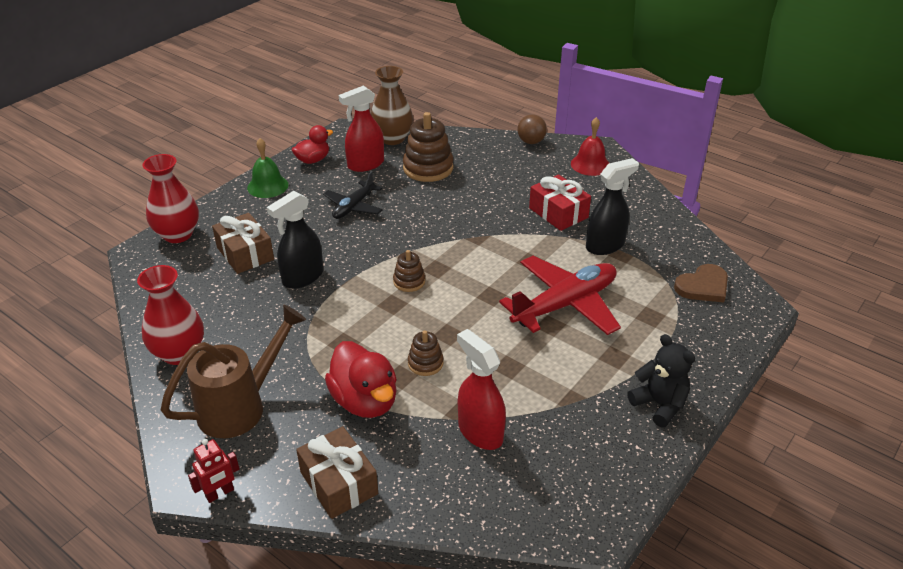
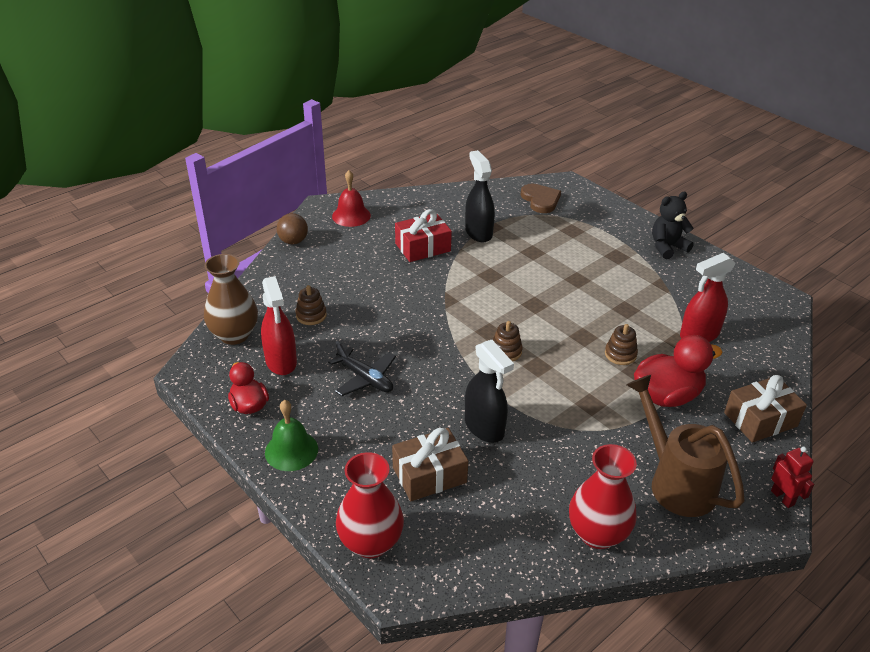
camera: 80 degrees left, 0 degrees up
brown stacking toy [403,112,453,182] -> brown stacking toy [296,285,327,325], size x0.54
red plane [499,256,621,335] -> none

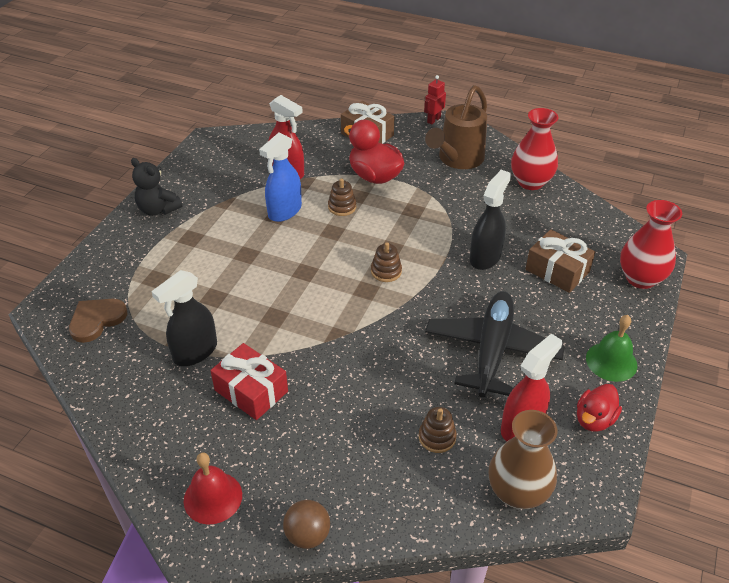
camera: 115 degrees left, 5 degrees up
black plane [328,341,396,396] -> black plane [425,291,565,397], size x1.73
none -> blue spray bottle [259,133,302,222]

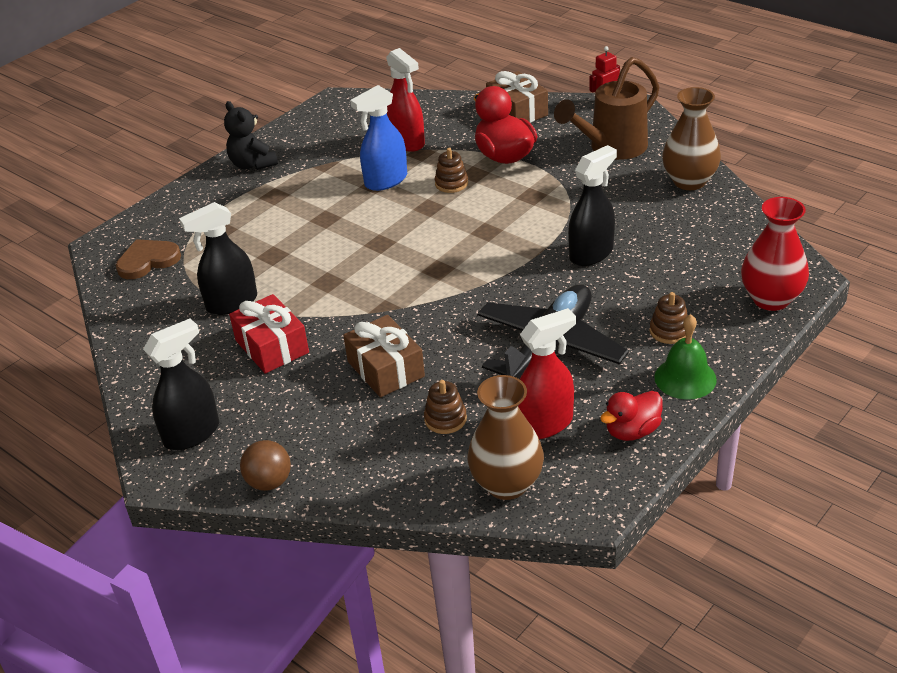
camera: 20 degrees right, 5 degrees down
red bell [184,452,242,524] -> black spray bottle [143,319,219,450]
brown stacking toy [371,242,402,282] -> brown stacking toy moved to [650,292,688,344]
red vase [511,108,558,190] -> brown vase [662,87,721,190]
brown gift [526,229,595,293] -> brown gift moved to [343,315,425,397]

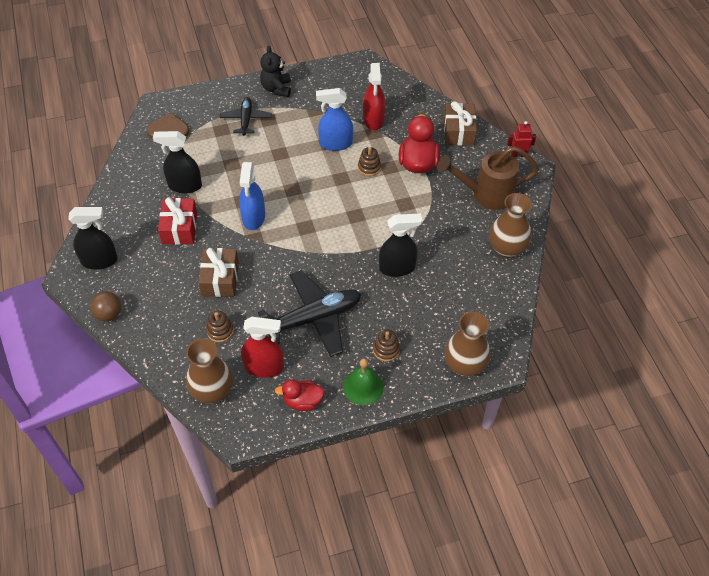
camera: 30 degrees right, 15 degrees up
red vase [741,197,809,311] -> brown vase [444,312,491,376]
none -> black plane [220,97,272,136]
none -> blue spray bottle [239,162,265,230]

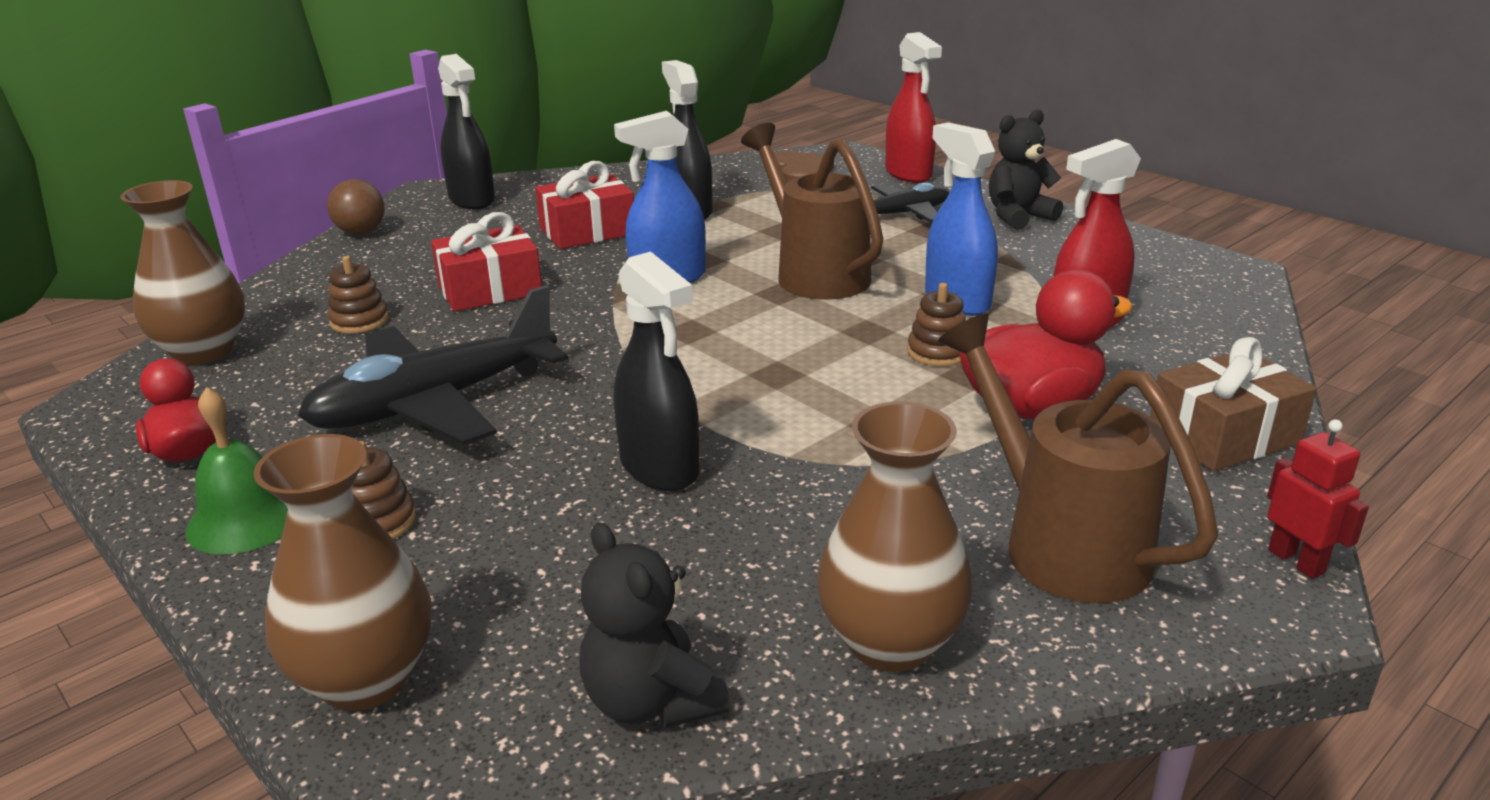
camera: 65 degrees right, 25 degrees down
brown gift [198,248,239,297] -> red gift [431,212,542,312]
red spray bottle [241,317,284,378] -> red spray bottle moved to [885,32,942,183]
black plane [258,270,361,357] -> black plane turned 105 degrees clockwise [298,285,568,445]
none -> black teddy bear [580,522,730,728]
none -> brown watering can [741,123,883,300]

